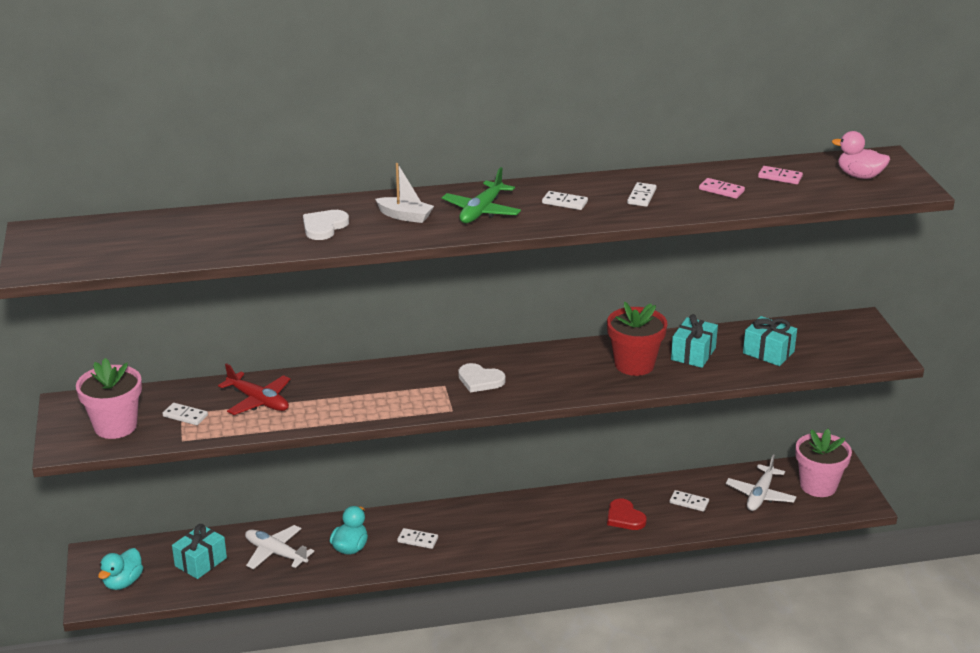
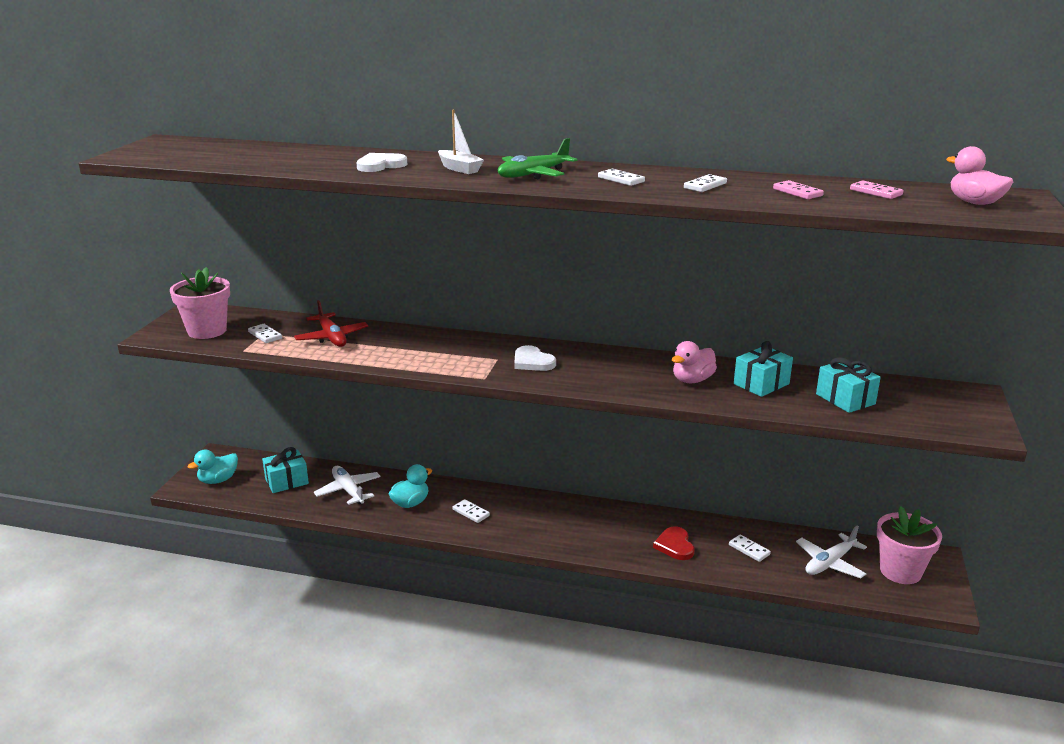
camera: 25 degrees right, 5 degrees down
red flower pot [607,302,668,376] -> pink duck [672,341,717,383]

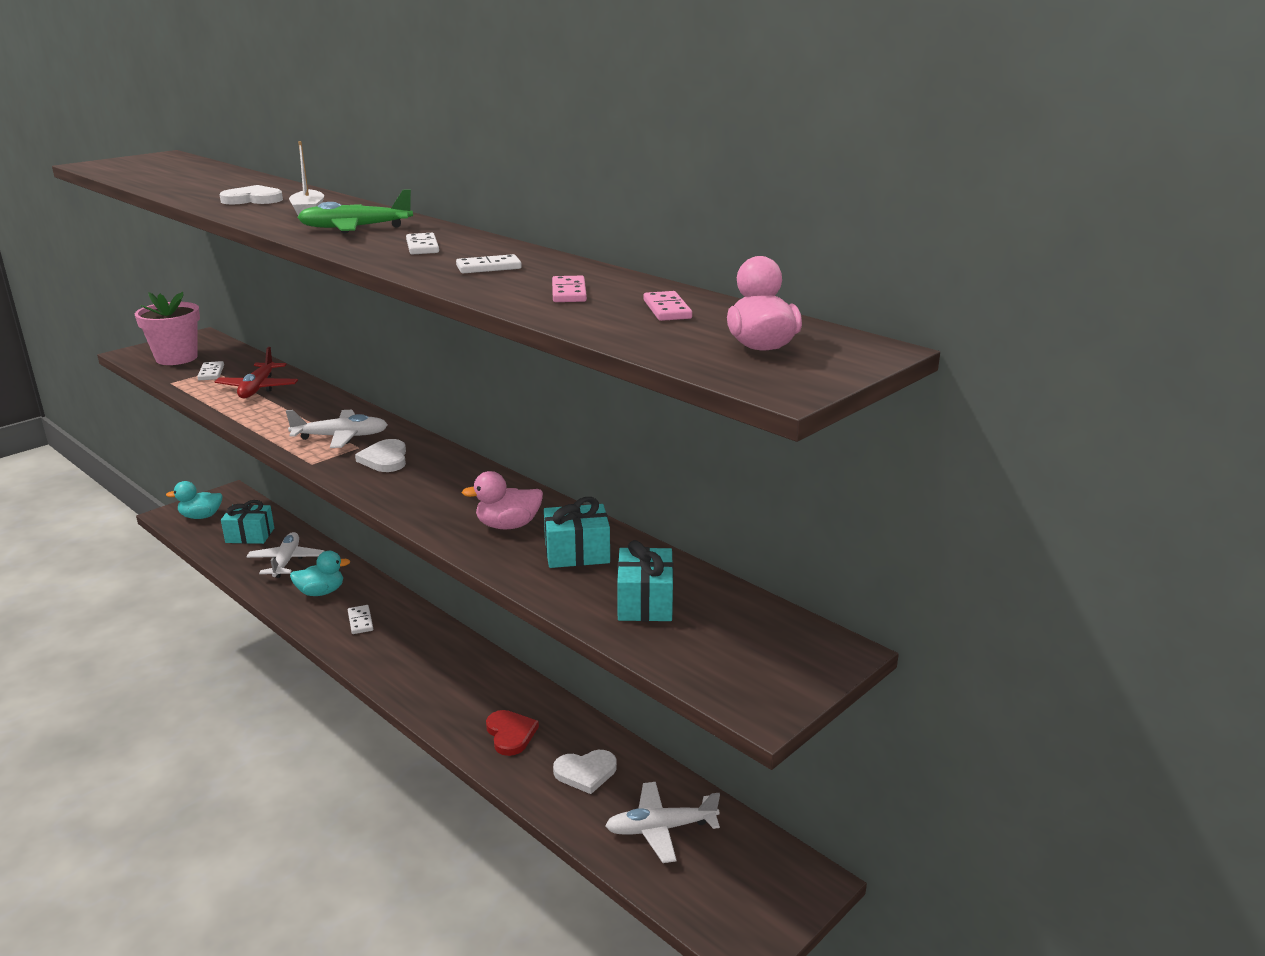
camera: 30 degrees right, 0 degrees up
red heart [653,526,695,560] -> red heart turned 135 degrees clockwise [486,710,539,756]
white domino [729,535,771,562] -> white heart [553,750,617,794]
pink flower pot [877,506,942,584] -> none
none -> white plane [286,410,388,448]

